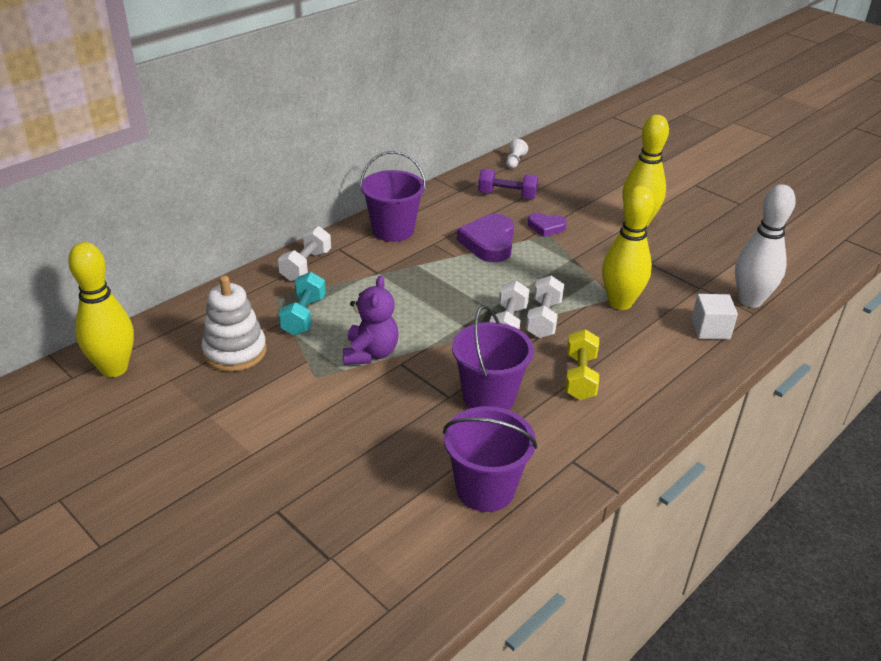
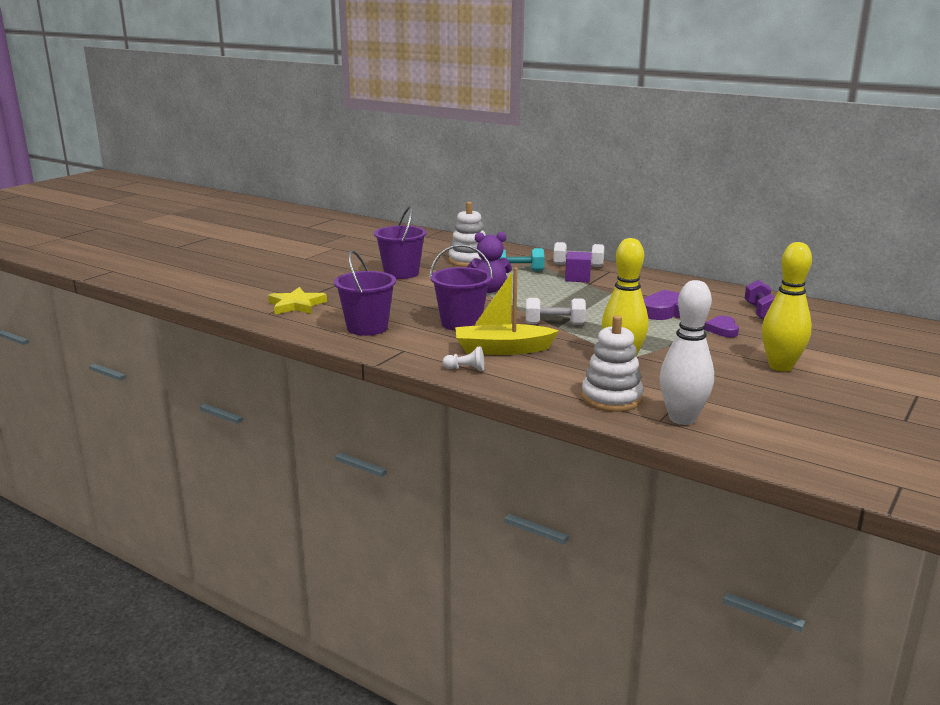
camera: 80 degrees right, 15 degrees down
yellow bowling pin [68,242,134,377] -> none
purple bucket [360,151,426,242] -> purple bucket moved to [374,206,427,279]
white pawn [506,139,528,168] -> white pawn moved to [443,346,484,371]
white dumbbell [526,276,564,338] -> none
yellow dumbbell [565,329,599,400] -> yellow boat [455,267,559,355]
white cube [691,294,738,340] -> white stacking toy [582,315,643,412]
none -> yellow star [268,287,327,314]
none -> purple cube [565,251,592,282]

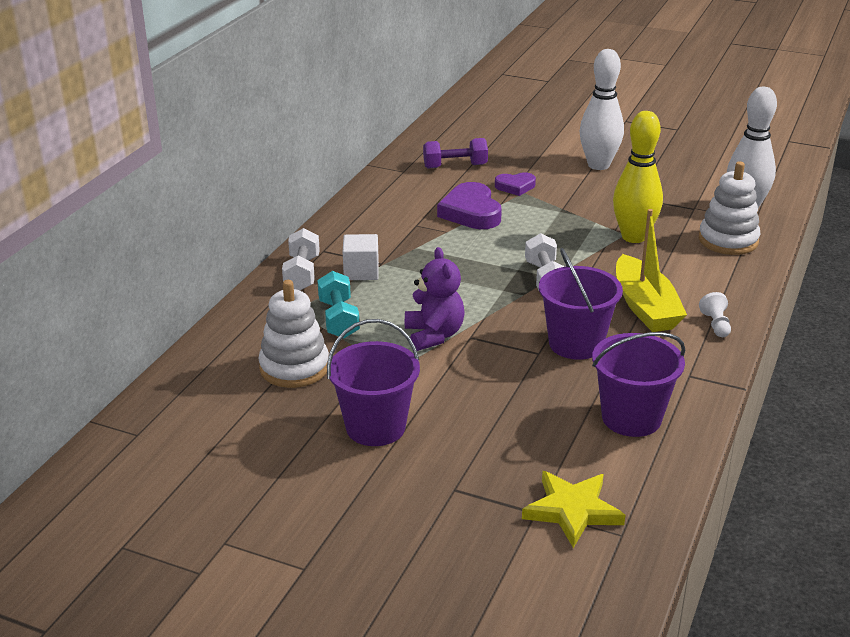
camera: 100 degrees left, 10 degrees up
purple cube [565,251,592,282] -> white cube [343,234,379,280]
yellow bowling pin [762,242,812,372] -> white bowling pin [580,49,624,170]

